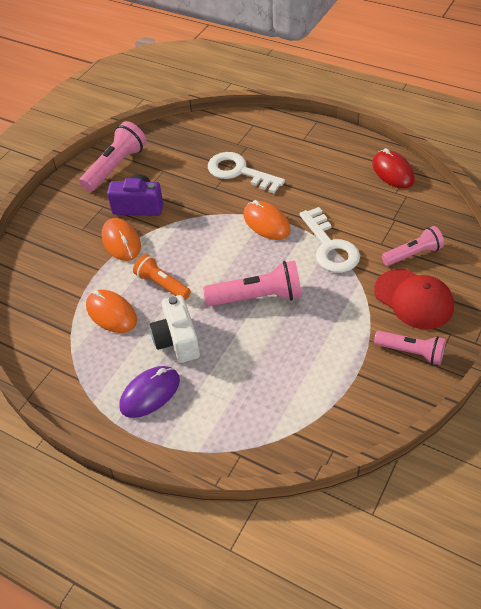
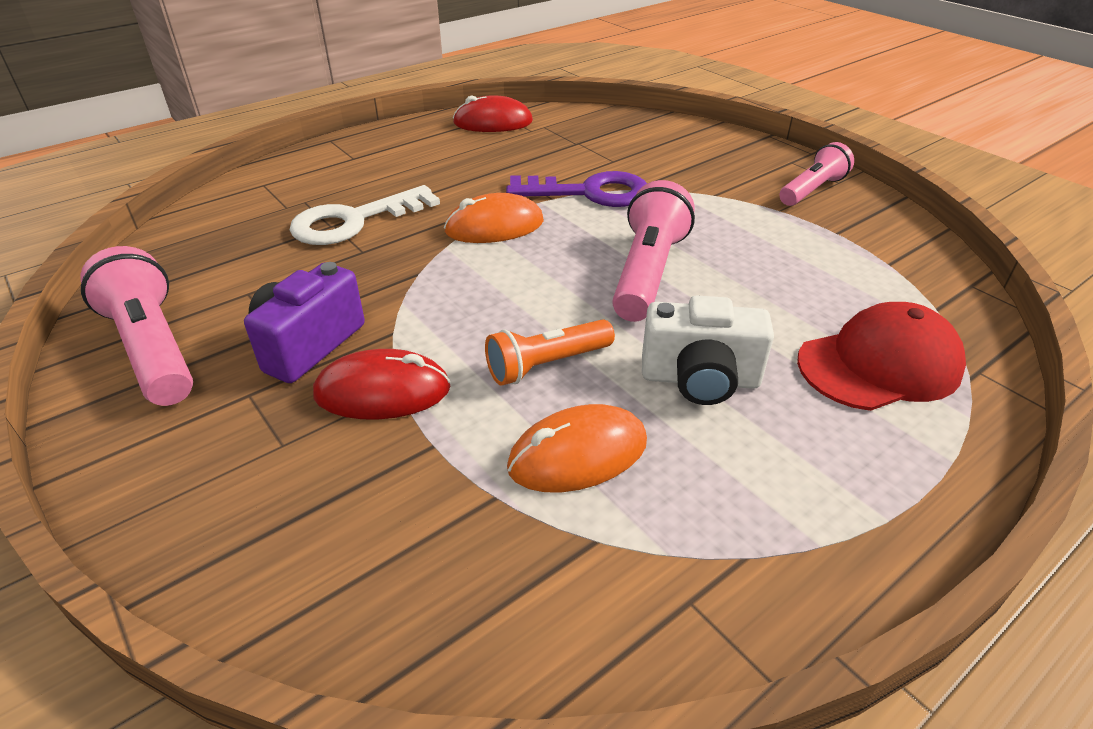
camera: 70 degrees left, 10 degrees down
orange mouse [102,218,141,261] -> red mouse [313,349,451,420]
purple mouse [119,366,180,418] -> none
white key [299,207,360,273] -> purple key [506,171,647,207]
red cap [374,269,454,329] -> red cap moved to [797,302,966,411]
pink flashlight [382,226,444,266] -> none

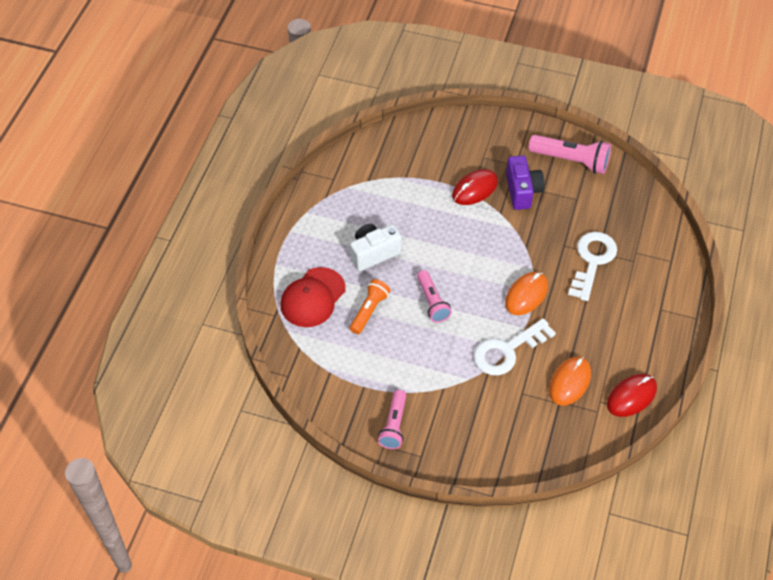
camera: 145 degrees right, 15 degrees up
orange flashlight [485,319,615,386] -> orange flashlight moved to [350,279,391,334]
purple key [506,171,647,207] -> white key [474,318,556,375]
orange mouse [507,404,647,492] -> orange mouse moved to [549,357,591,406]
pink flashlight [612,180,695,322] -> pink flashlight [417,270,452,322], size x0.66

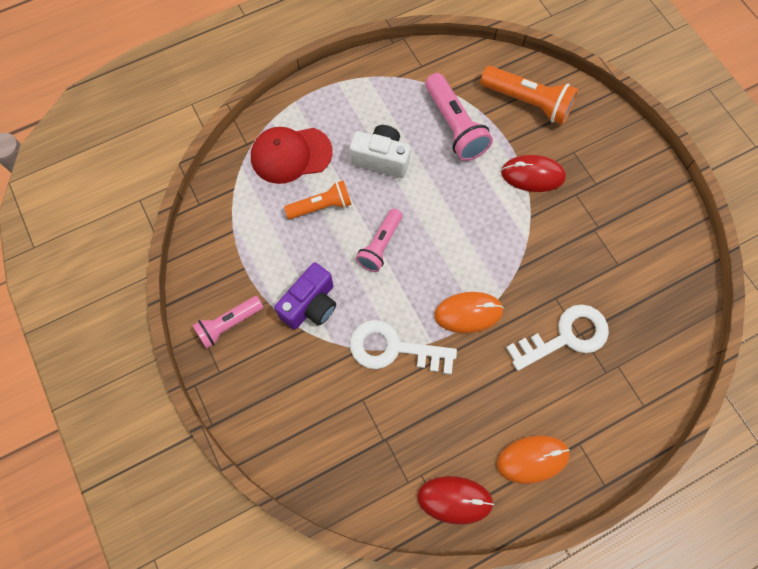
camera: 45 degrees right, 15 degrees up
purple camera [506,155,544,210] -> purple camera moved to [274,262,336,330]
pink flashlight [529,135,611,174] -> pink flashlight moved to [425,73,493,161]
orange mouse [549,357,591,406] -> orange mouse moved to [497,436,570,484]
none -> orange flashlight [480,66,578,125]

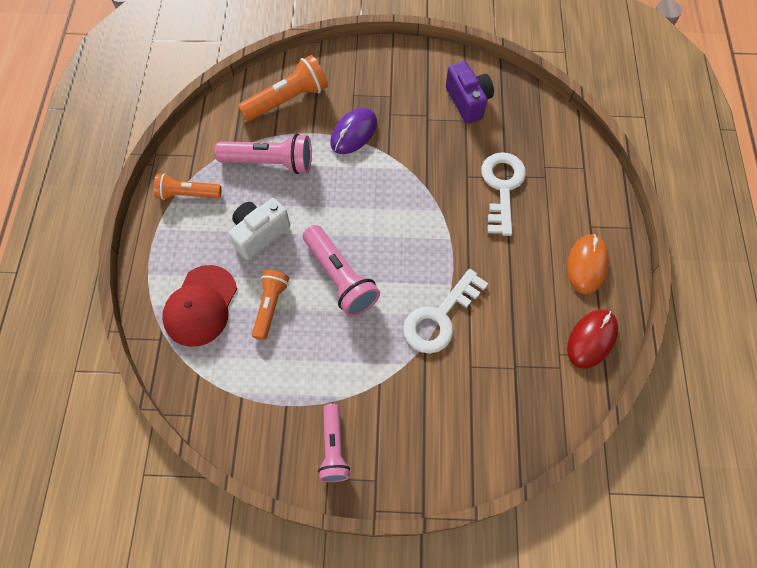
camera: 60 degrees left, 5 degrees down
purple camera [274,262,336,330] -> purple camera moved to [446,61,494,124]
pink flashlight [356,208,403,272] -> pink flashlight [303,225,380,317], size x1.51
orange mouse [434,292,504,333] -> none
red mouse [501,155,566,192] -> purple mouse [331,108,377,154]
none -> orange flashlight [154,173,222,200]

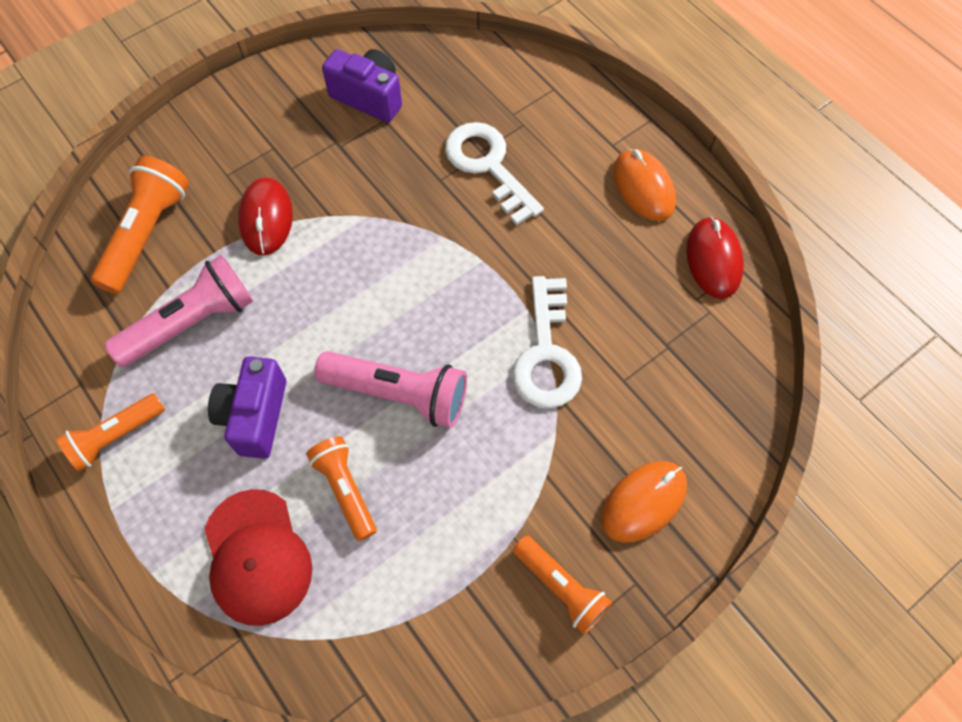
camera: 40 degrees left, 0 degrees up
white camera [229,198,290,260] -> purple camera [208,356,286,459]
pink flashlight [318,404,350,482] -> orange flashlight [513,536,612,635]
purple mouse [331,108,377,154] -> red mouse [238,177,293,256]
none -> orange mouse [601,461,687,543]

